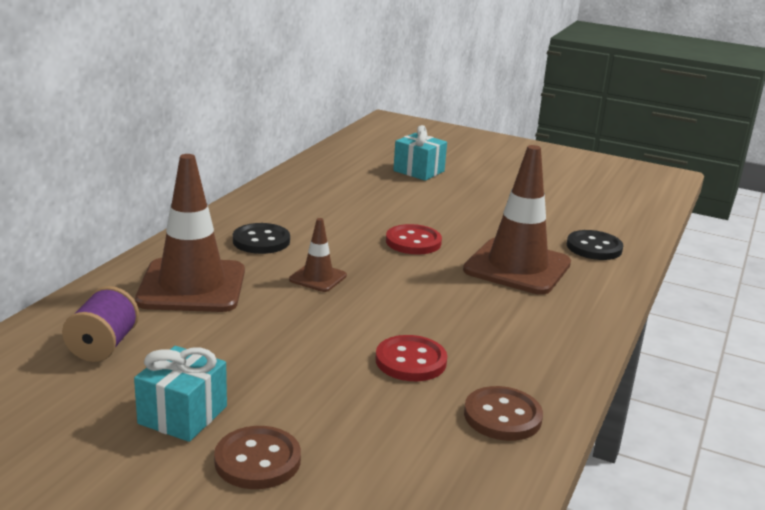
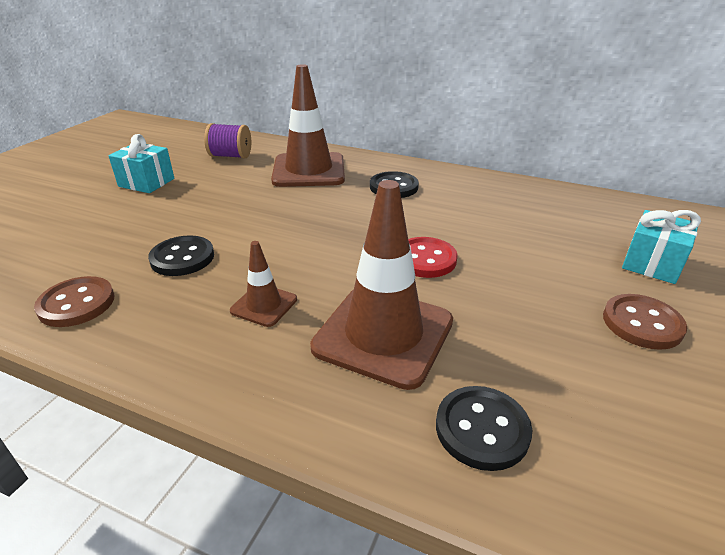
camera: 90 degrees right, 10 degrees up
brown button [214,426,301,489] -> brown button moved to [603,294,687,350]
brown traffic cone [289,218,347,292] -> brown traffic cone moved to [230,241,297,327]
red button [376,335,447,381] -> black button [148,235,214,276]

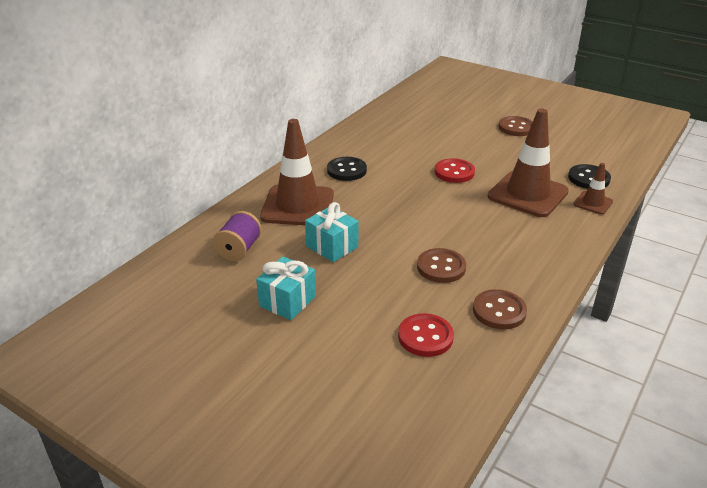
camera: 80 degrees left, 0 degrees up
black button [148,235,214,276] -> brown button [417,248,466,283]
brown traffic cone [230,241,297,327] -> brown traffic cone moved to [573,163,613,214]
turquoise gift [622,210,701,284] -> turquoise gift moved to [305,202,358,262]
none -> red button [398,313,454,357]

